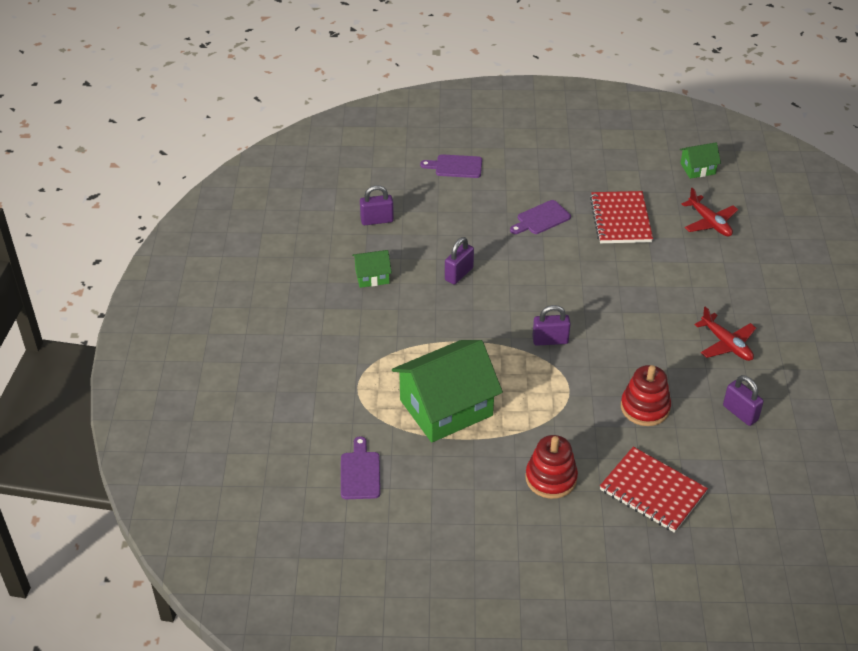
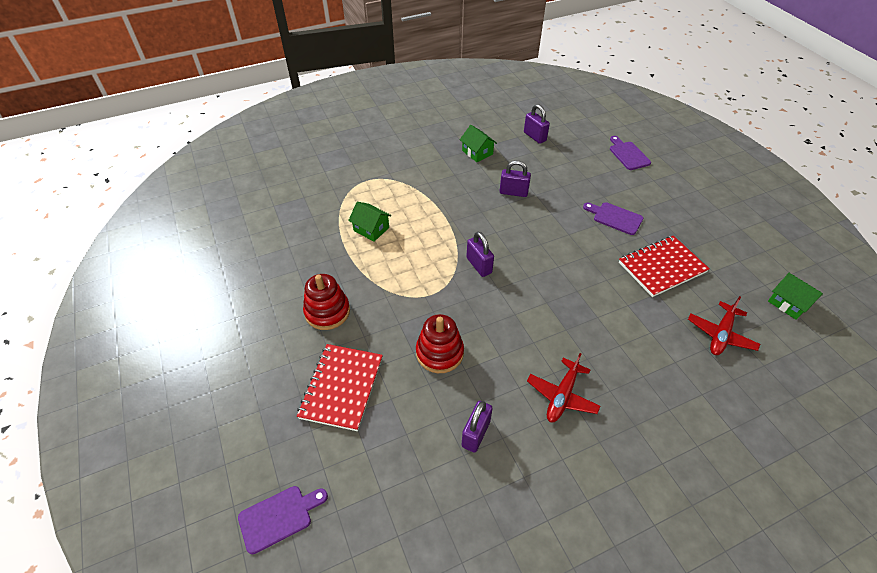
camera: 65 degrees right, 5 degrees up
purple cutting board [341,436,380,499] -> purple cutting board moved to [238,486,328,554]
green house [392,340,503,442] -> green house [348,202,391,242], size x0.47

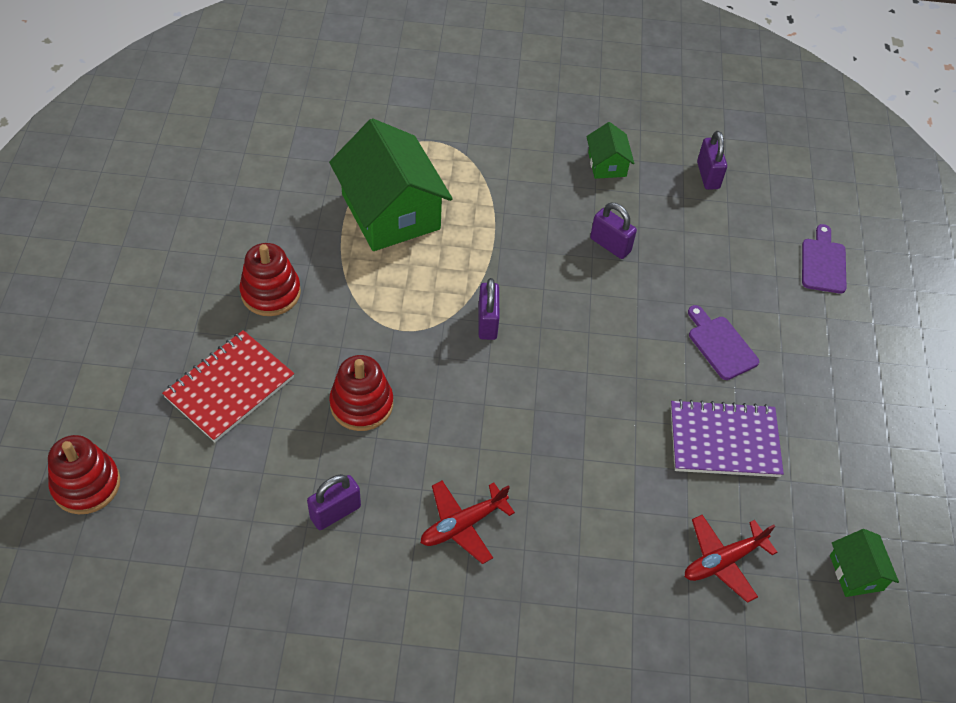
camera: 25 degrees right, 5 degrees up
purple cutting board [238,486,328,554] -> red stacking toy [48,435,120,514]
green house [348,202,391,242] -> green house [329,118,453,251], size x2.14
red notebook [619,236,710,297] -> purple notebook [671,399,784,477]

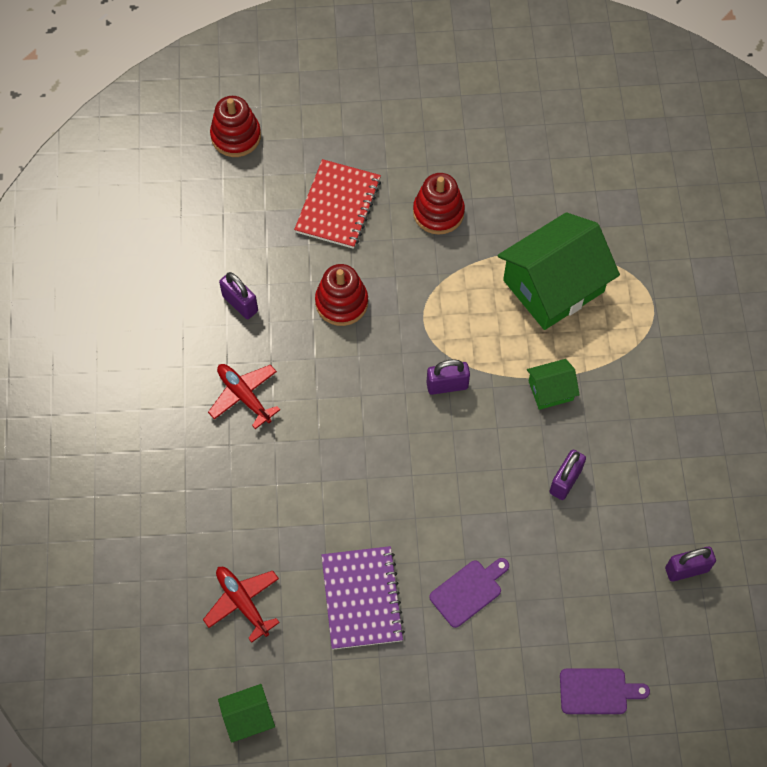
camera: 85 degrees right, 10 degrees up
red notebook [162,330,294,442] -> red notebook turned 75 degrees clockwise [294,159,381,249]
green house [586,122,634,179] -> green house moved to [527,359,580,410]

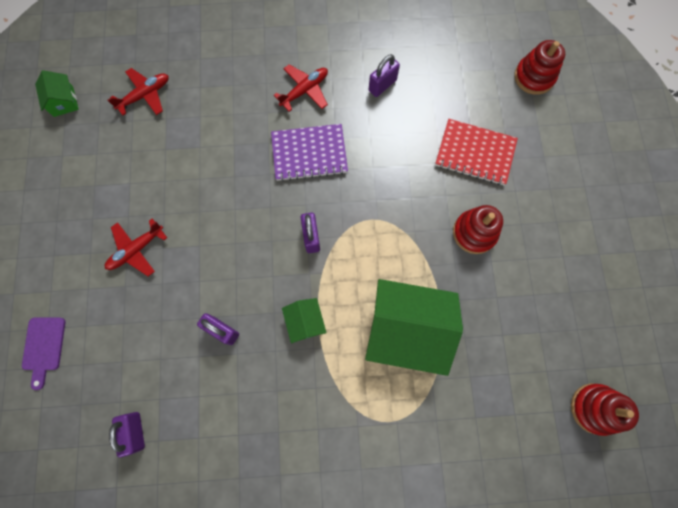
camera: 90 degrees right, 10 degrees up
red stacking toy [315,264,368,326] -> red stacking toy moved to [571,384,639,436]
purple notebook [322,546,405,649] -> purple notebook moved to [271,124,348,182]
purple cutting board [429,558,509,628] -> red plane [105,219,167,276]
green house [497,212,620,330] -> green house turned 45 degrees counterclockwise [365,279,463,376]

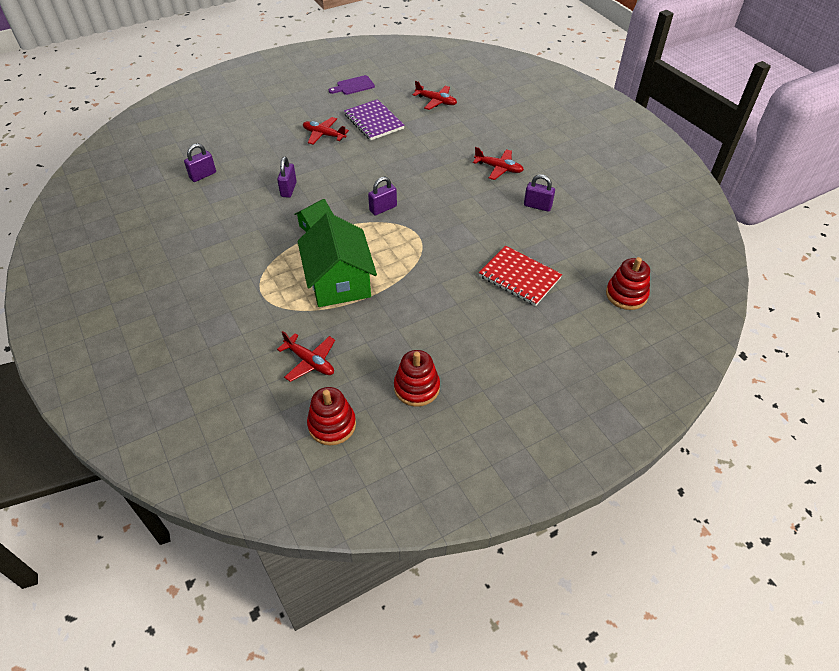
camera: 65 degrees right, 25 degrees down
purple cutting board [22,318,65,390] -> purple cutting board moved to [329,75,375,95]
green house [35,70,79,117] -> none
purple notebook [271,124,348,182] -> purple notebook moved to [344,99,405,141]
red notebook [435,119,518,185] -> red notebook turned 45 degrees counterclockwise [479,246,562,306]
red stacking toy [453,205,503,254] -> red stacking toy moved to [394,350,440,407]
none -> red plane [277,331,335,382]

